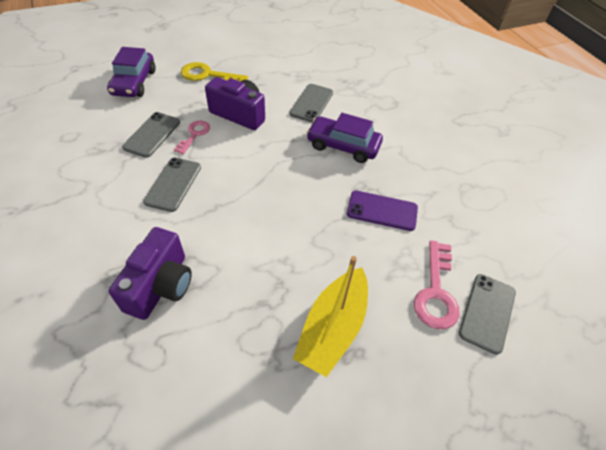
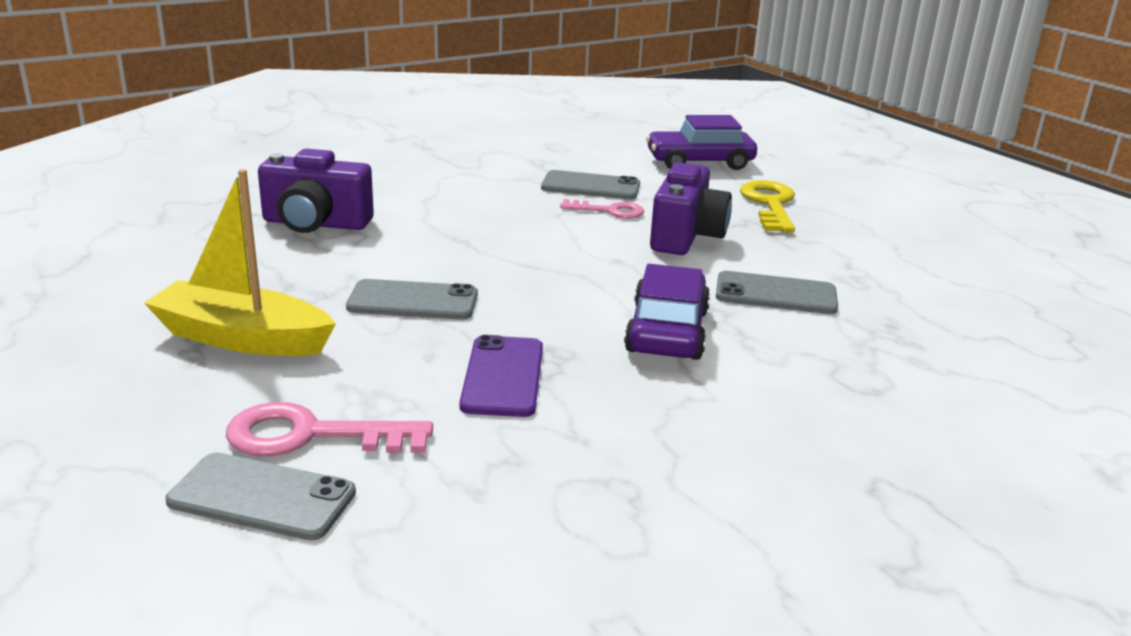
camera: 80 degrees right, 25 degrees down
grey phone [143,158,201,212] -> grey phone moved to [346,279,478,320]

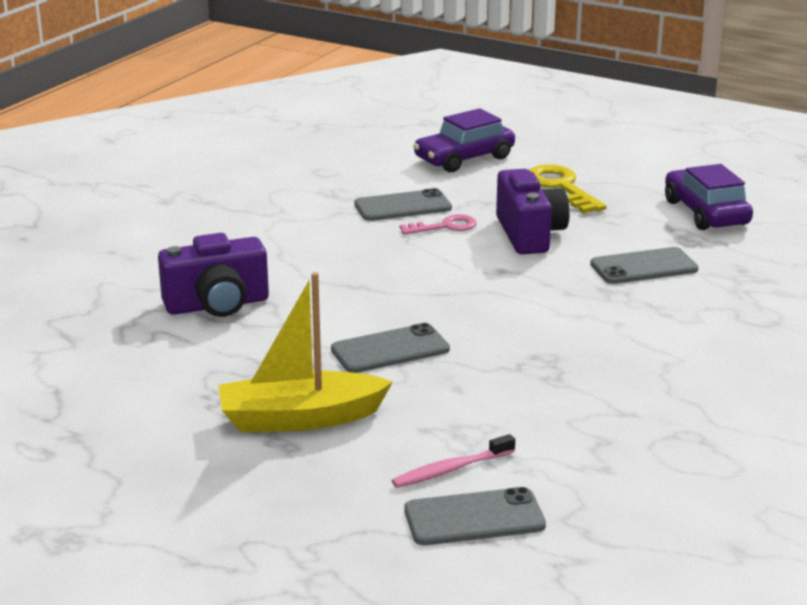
camera: 25 degrees left, 0 degrees up
pink key [226,402,433,456] -> pink toothbrush [392,434,515,488]
purple phone [460,335,543,417] -> none
purple car [624,264,710,360] -> purple car moved to [665,164,753,230]

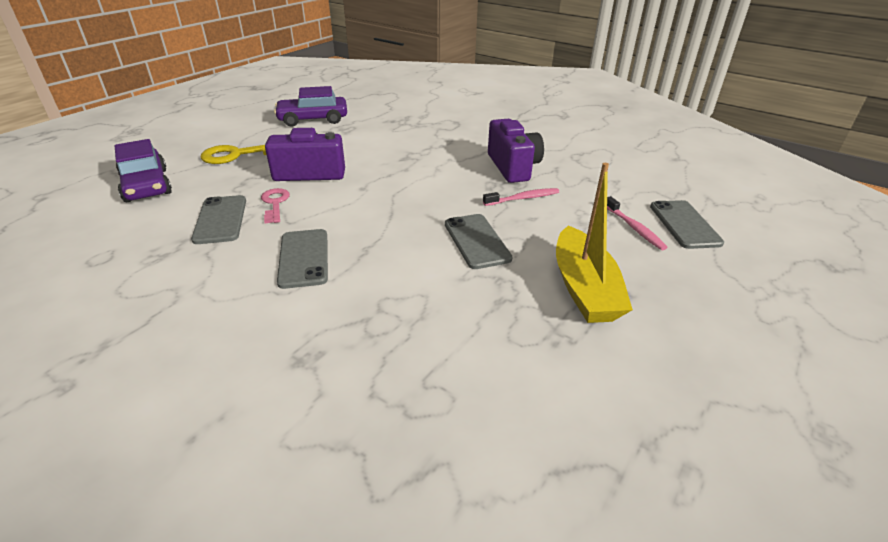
camera: 85 degrees left, 10 degrees up
purple camera [158,233,269,317] -> purple camera moved to [488,119,544,183]
grey phone [590,247,699,284] -> grey phone moved to [277,229,328,289]
none -> pink toothbrush [483,188,559,206]

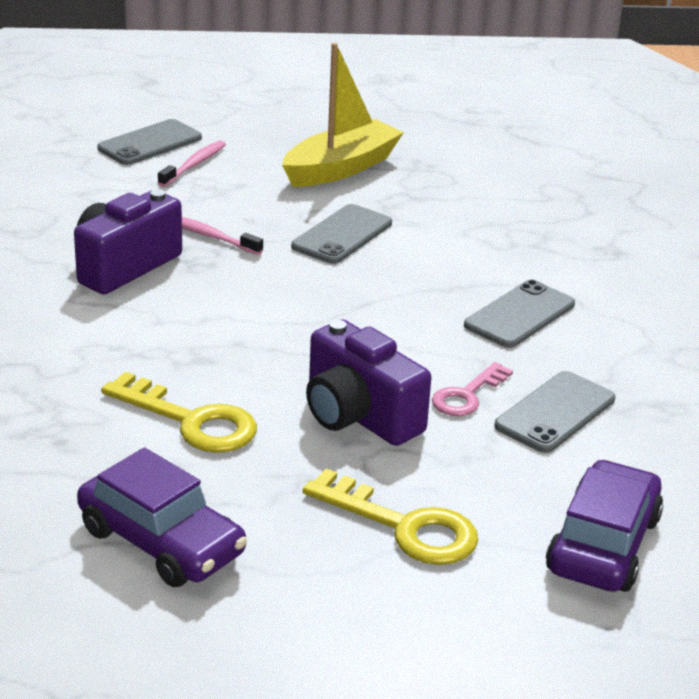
camera: 130 degrees left, 5 degrees down
none -> yellow key [101,372,257,453]

